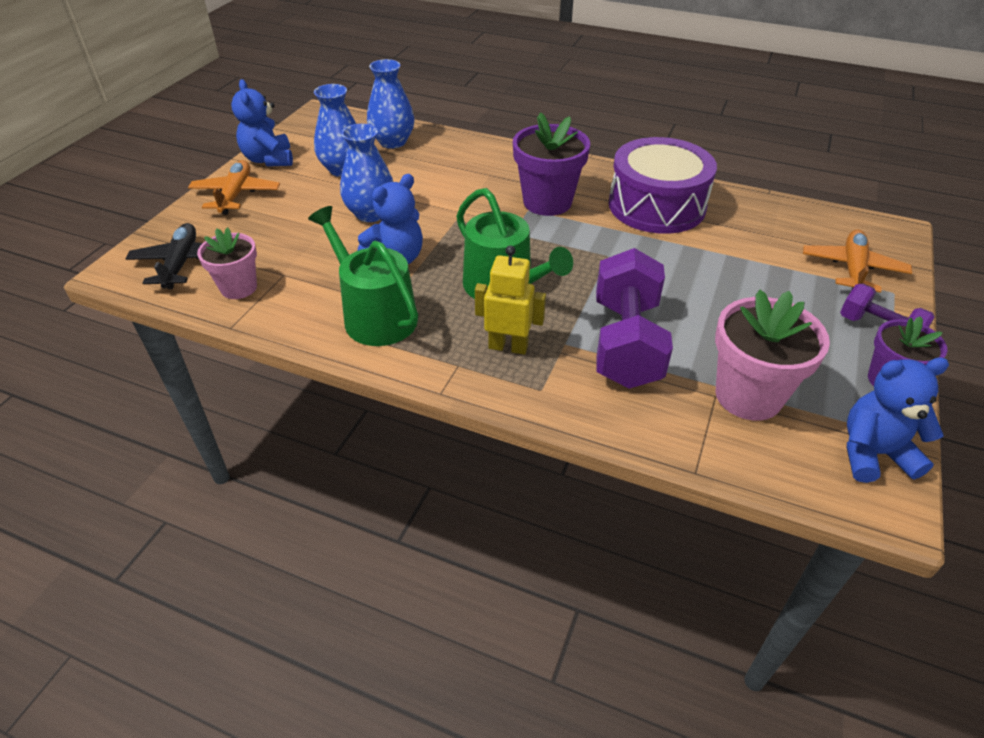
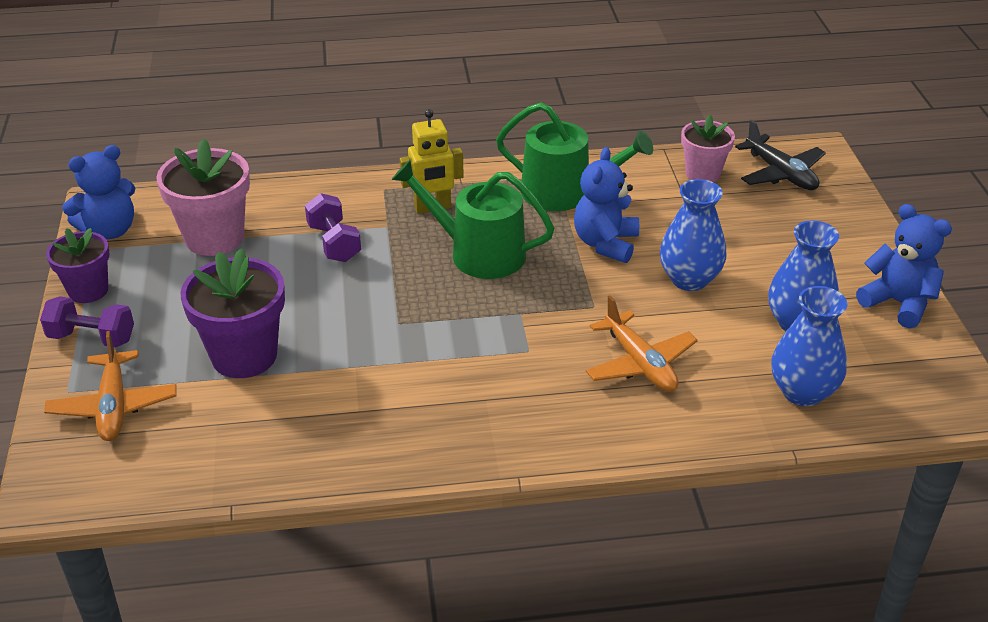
camera: 150 degrees right, 5 degrees down
orange plane [188,160,280,215] -> orange plane moved to [586,295,698,392]
purple flower pot [513,112,590,216] -> purple flower pot moved to [180,248,285,378]
purple dumbbell [596,248,673,389] -> purple dumbbell [305,193,361,262], size x0.57
purple drum [609,137,717,234] -> none

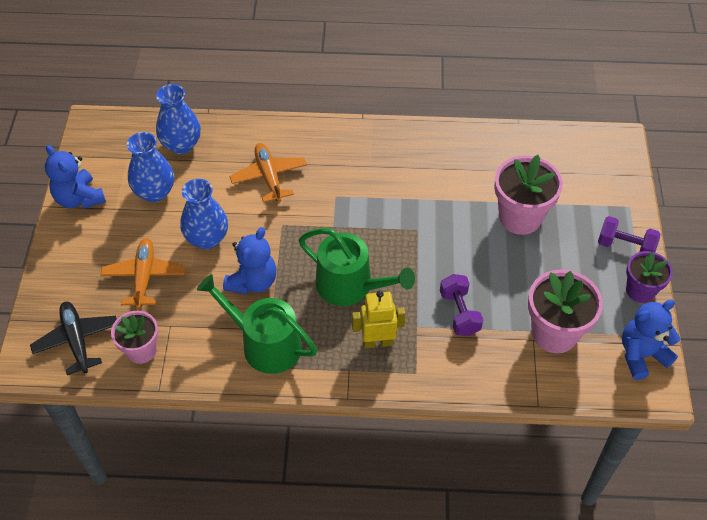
camera: 170 degrees left, 15 degrees up
orange plane [44,331,177,441] -> orange plane moved to [100,238,185,309]
purple flower pot [180,248,285,378] -> pink flower pot [494,155,563,235]

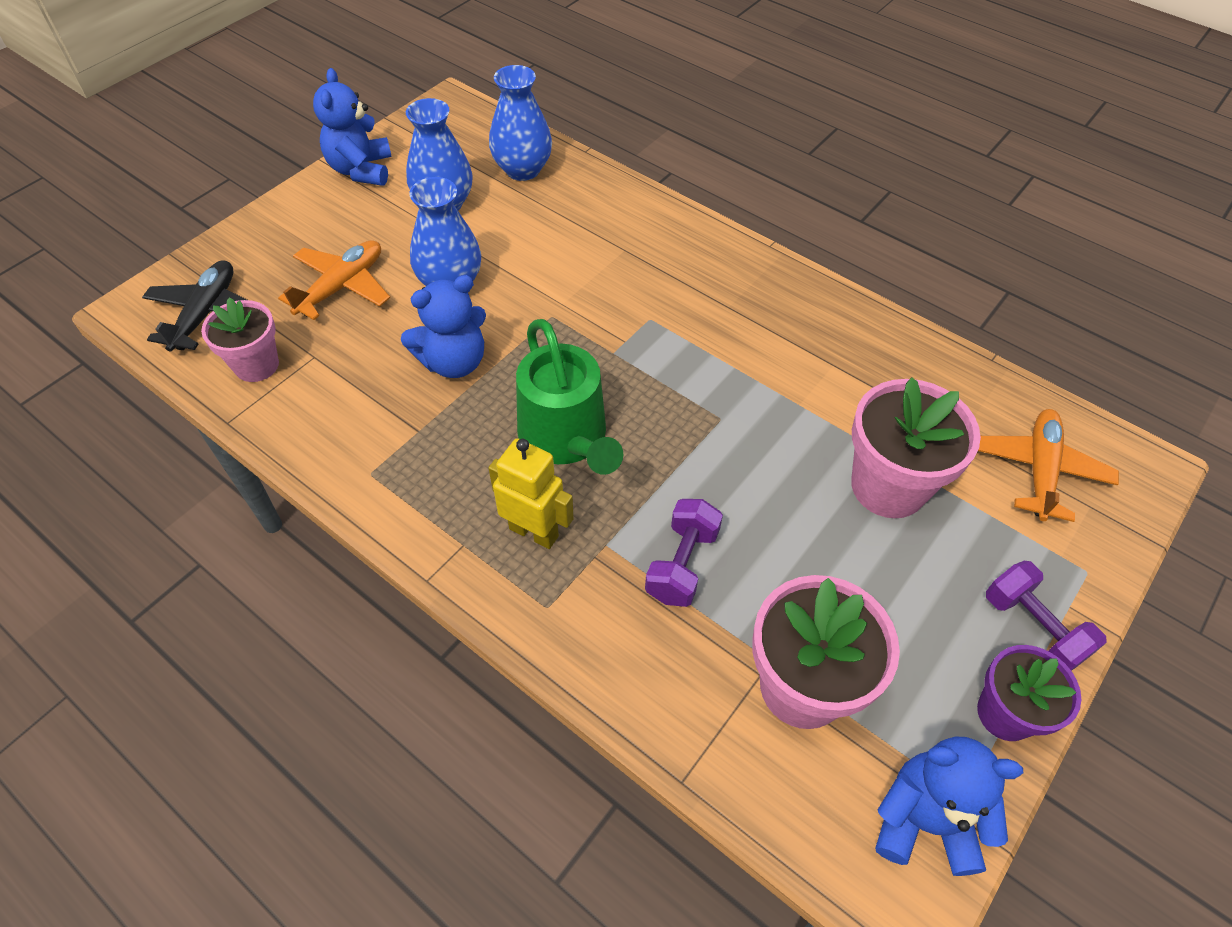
camera: 35 degrees right, 0 degrees up
green watering can [197,274,317,374] -> none
orange plane [229,143,307,202] -> orange plane moved to [978,409,1119,522]

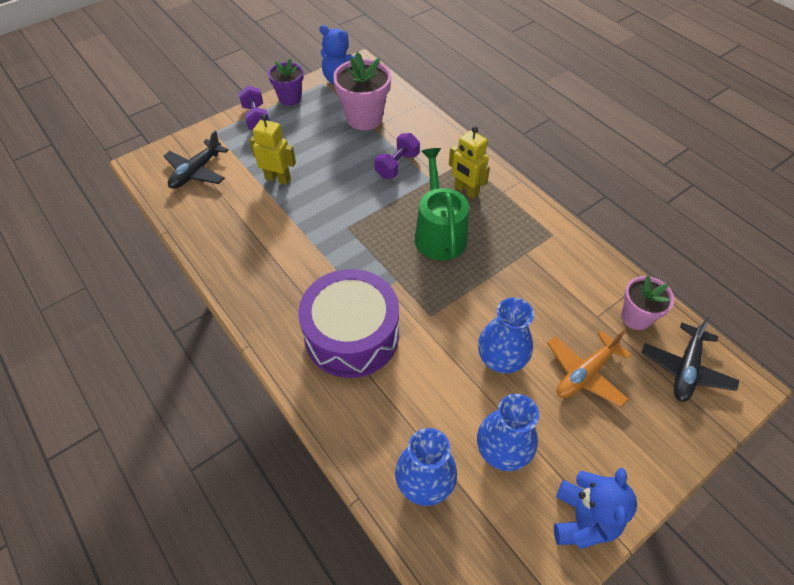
camera: 165 degrees left, 0 degrees up
blue teddy bear [401,275,486,378] -> none
pink flower pot [851,377,981,518] -> yellow robot [249,114,296,185]
orange plane [978,409,1119,522] -> black plane [164,131,229,189]
none -> purple drum [298,269,399,378]

